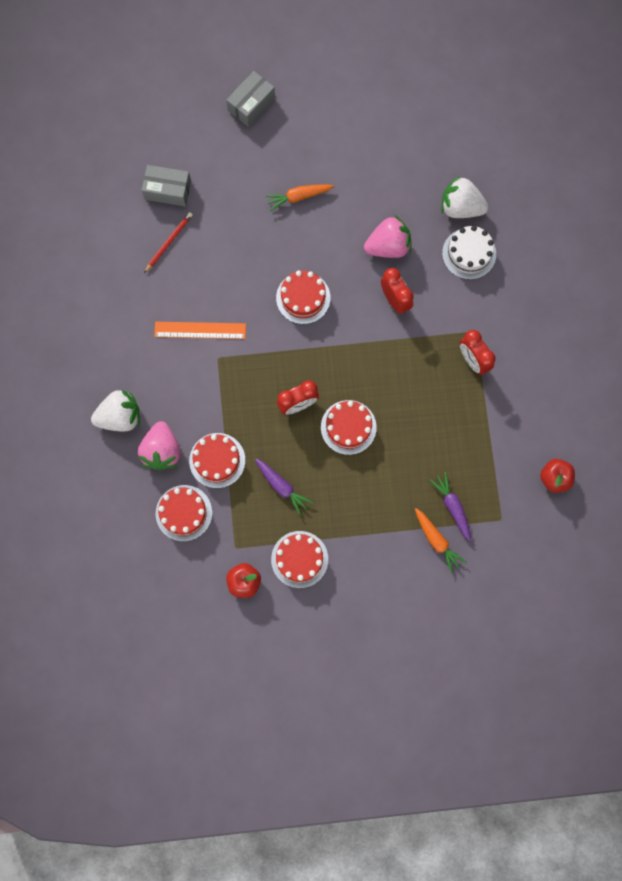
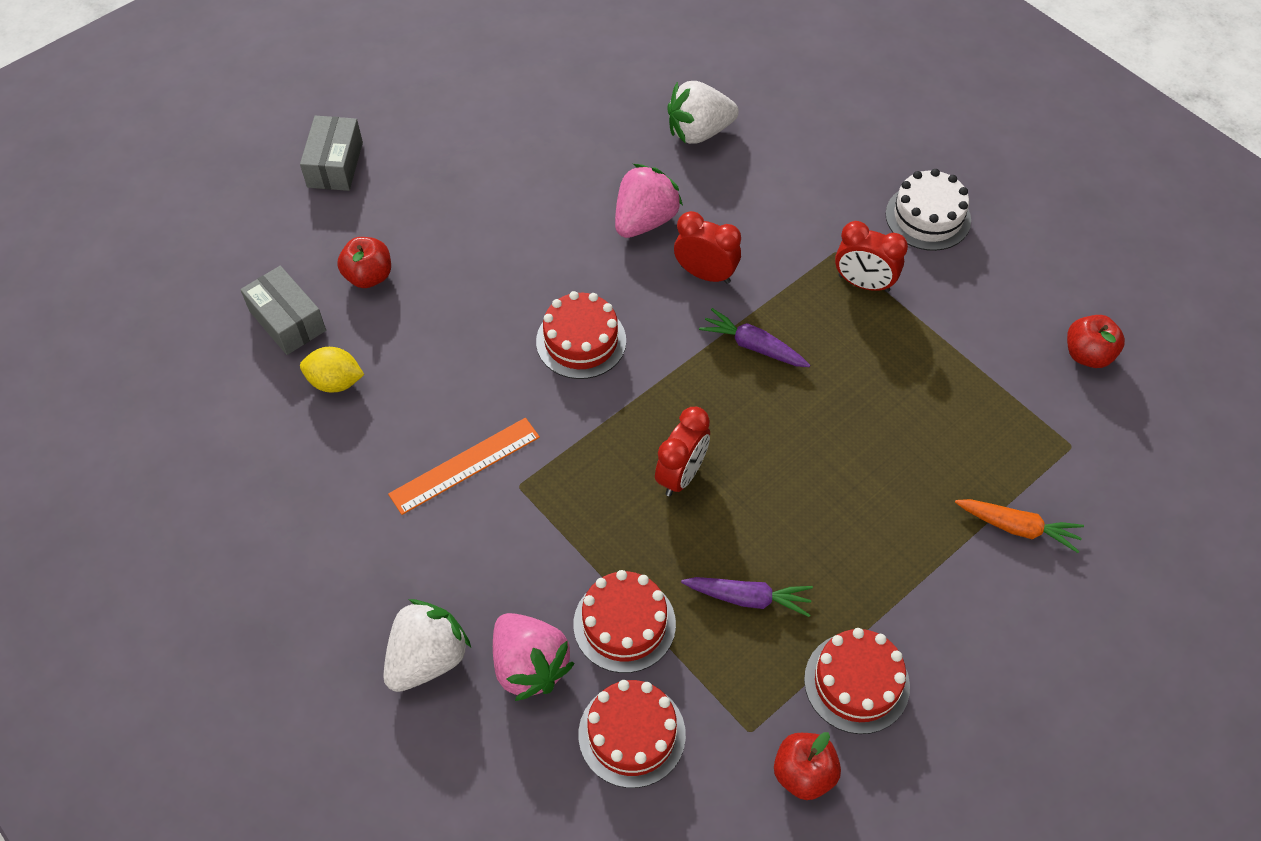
camera: 35 degrees left, 20 degrees down
grey box [142,165,191,207] -> grey box turned 75 degrees clockwise [240,266,326,355]
red pencil [144,212,193,273] -> yellow lemon [300,347,364,393]
orange carrot [265,184,334,211] -> none
red cake [321,400,377,455] -> none
purple carrot [430,472,471,541] -> purple carrot moved to [699,308,810,367]
white cake [442,225,496,280] -> white cake moved to [886,169,971,251]
none -> red apple [337,237,391,288]

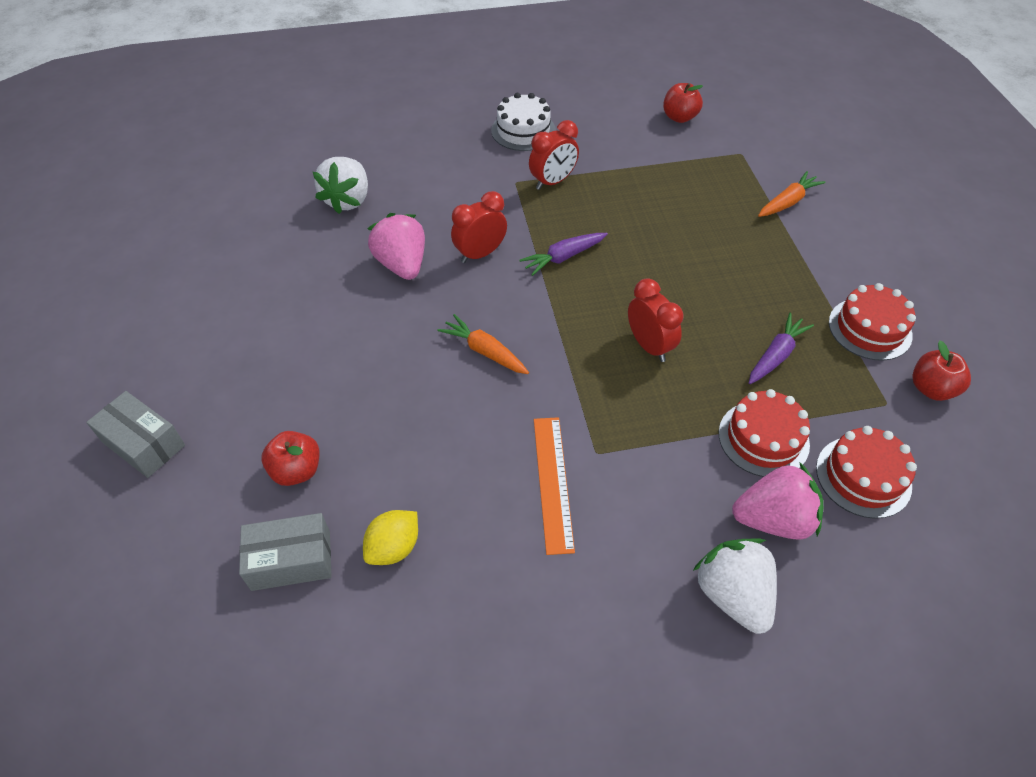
camera: 60 degrees left, 5 degrees down
red cake [536,291,626,379] -> orange carrot [437,314,529,374]

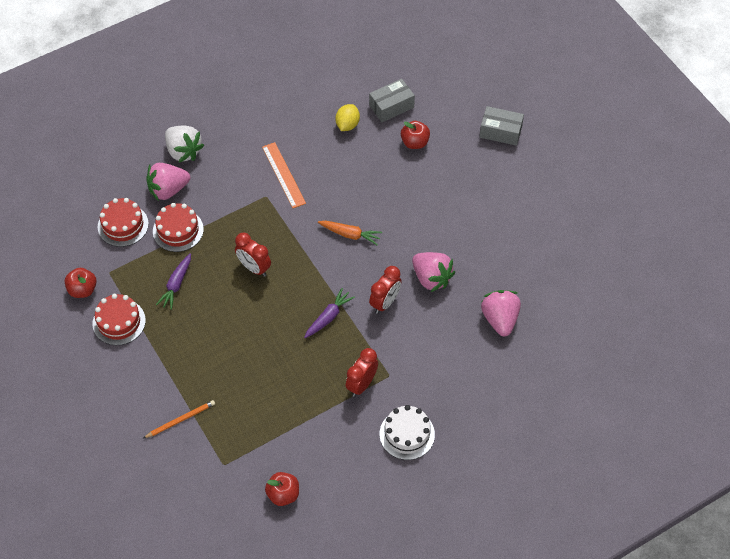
camera: 160 degrees right, 5 degrees up
white strawberry [313,157,368,214] -> pink strawberry [481,290,521,336]
orange carrot [758,171,826,217] -> orange pencil [144,400,215,438]

